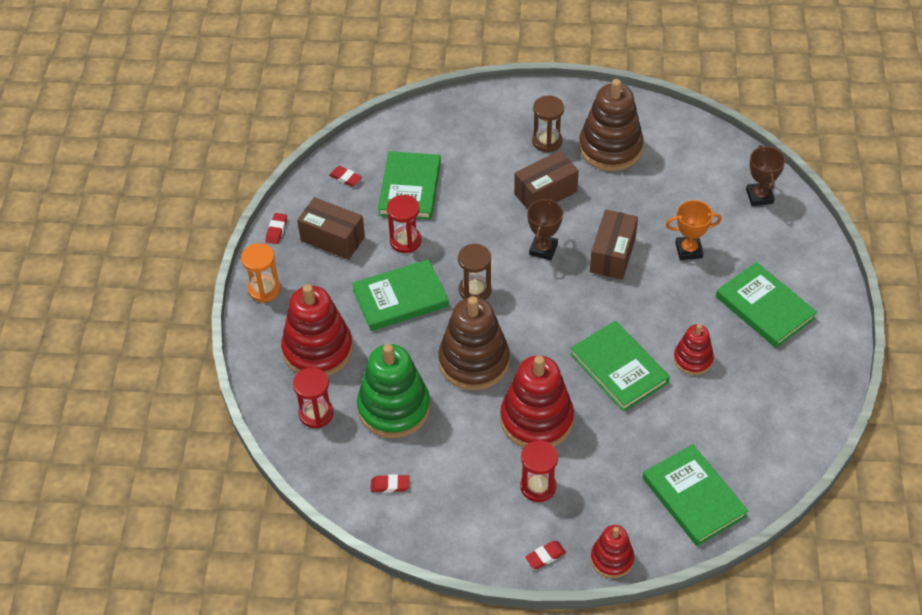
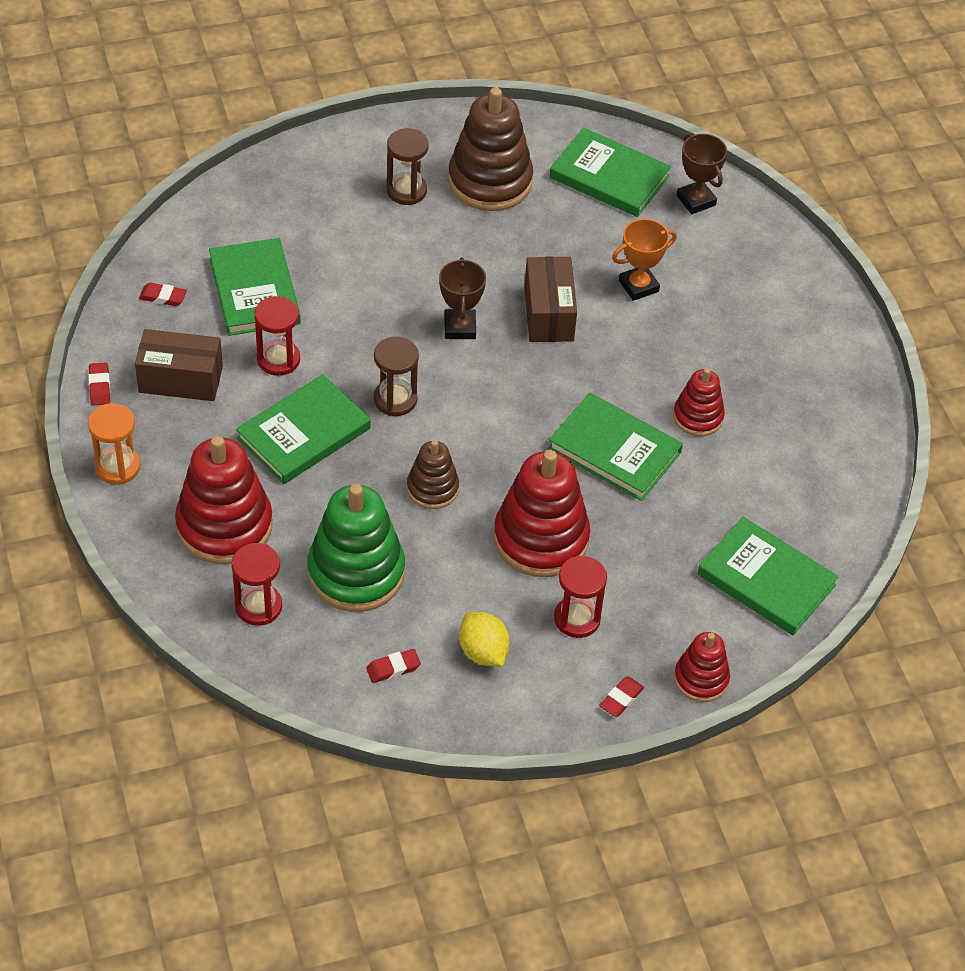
camera: 25 degrees left, 0 degrees up
brown stacking toy [438,296,510,390] -> brown stacking toy [407,440,459,509], size x0.55
brown box [514,151,579,209] -> none
green book [716,262,817,348] -> green book moved to [549,128,671,217]
none -> yellow lemon [459,612,510,666]

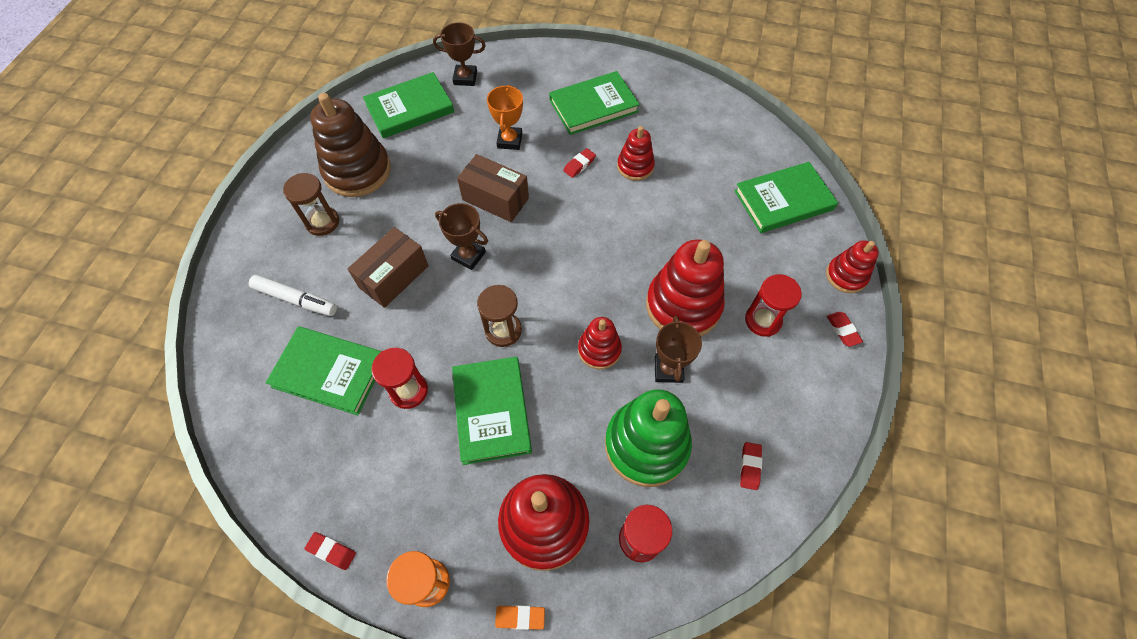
camera: 55 degrees left, 10 degrees up
brown box [135,329,223,401] -> brown box moved to [348,227,429,308]
red eraser [139,283,187,306] -> red eraser moved to [563,148,596,178]
brown stacking toy [407,440,459,509] -> red stacking toy [578,317,622,369]
yellow lemon [459,612,510,666] -> none
green book [548,393,683,501] -> green book moved to [549,71,640,135]
none -> white marker [249,275,337,316]
none -> orange eraser [495,606,545,630]
none -> brown trophy [654,316,702,383]

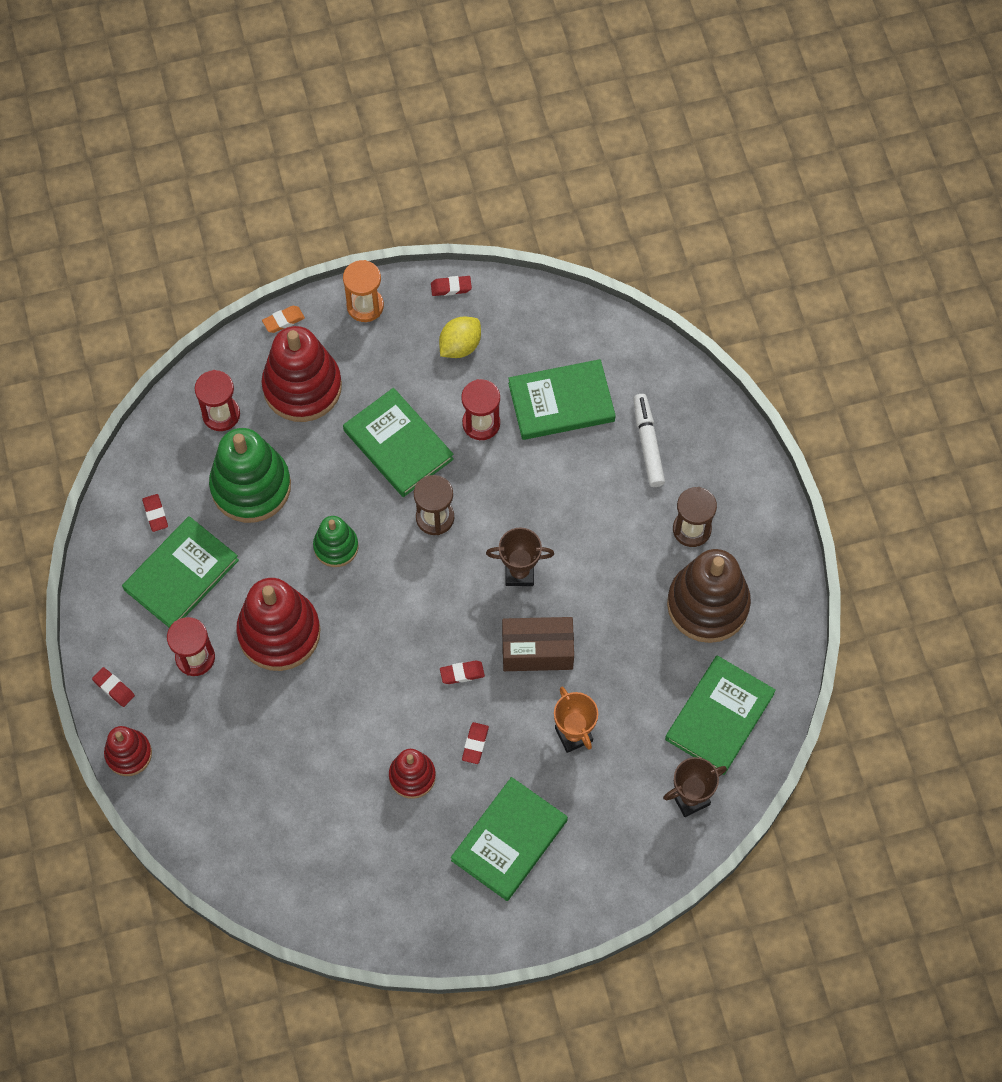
camera: 150 degrees right, 5 degrees up
white marker [249,275,337,316] -> white marker turned 90 degrees clockwise [633,394,665,487]
brown box [348,227,429,308] -> none
red stacking toy [578,317,622,369] -> green stacking toy [313,516,358,567]
brown trophy [654,316,702,383] -> none
green book [734,162,838,233] -> green book moved to [122,516,239,628]
none -> yellow lemon [439,317,481,358]
none -> red eraser [440,661,485,684]

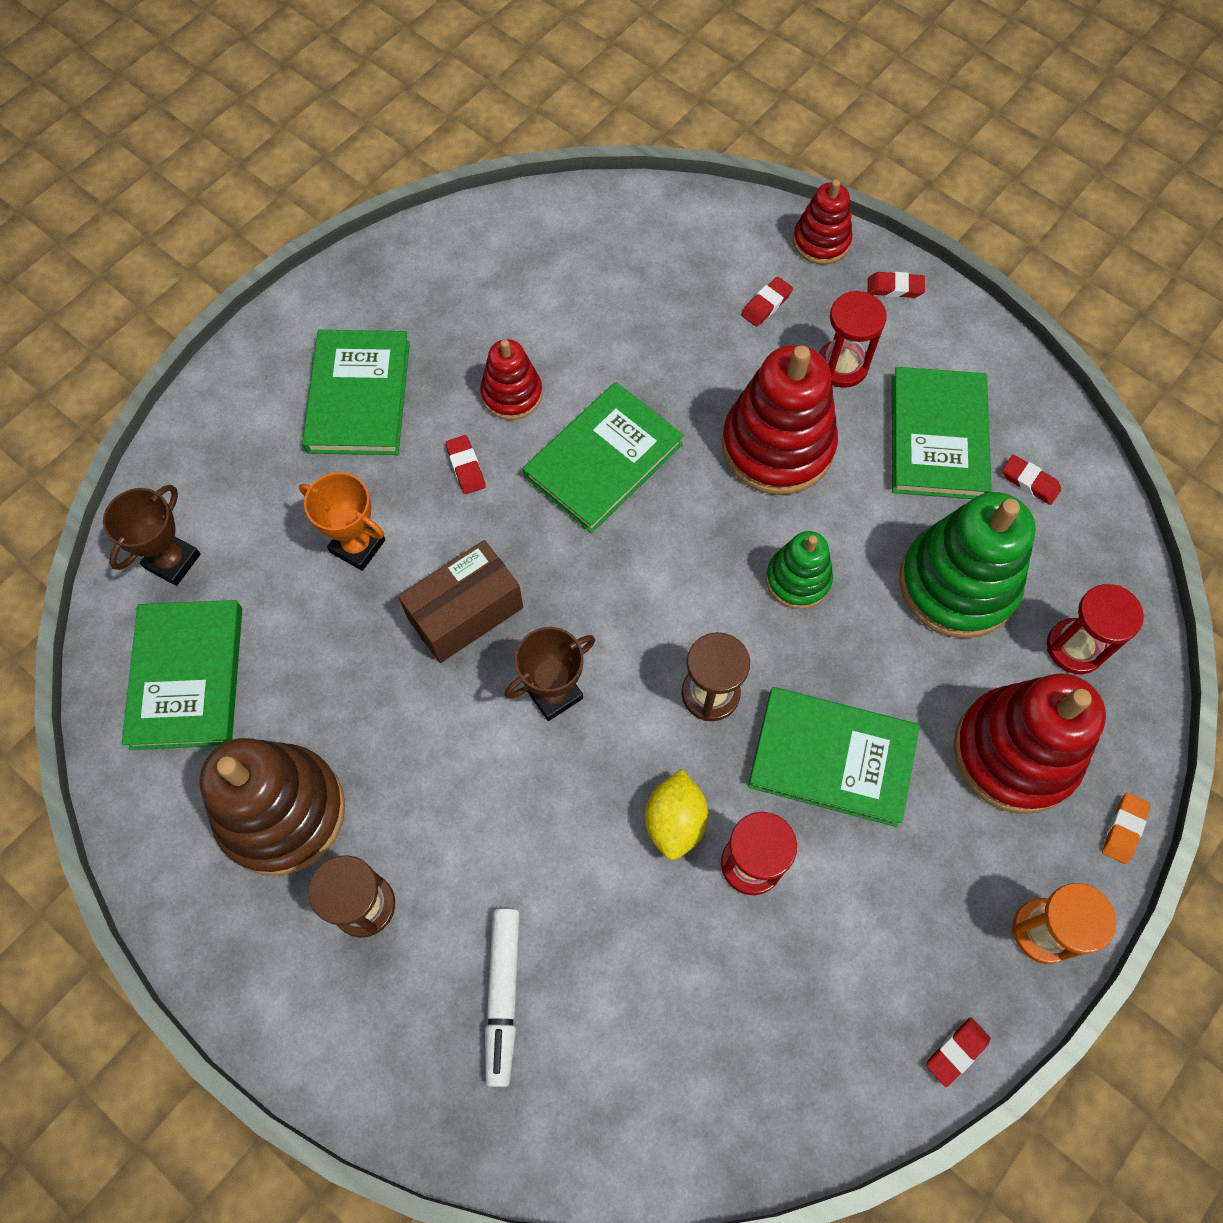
camera: 145 degrees right, 0 degrees up
yellow lemon [439,317,481,358] -> yellow lemon moved to [645,769,709,860]
red eraser [440,661,485,684] -> red eraser moved to [741,277,793,327]
green book [508,359,616,440] -> green book moved to [523,382,684,533]
white marker [633,394,665,487] -> white marker turned 45 degrees clockwise [485,908,520,1087]

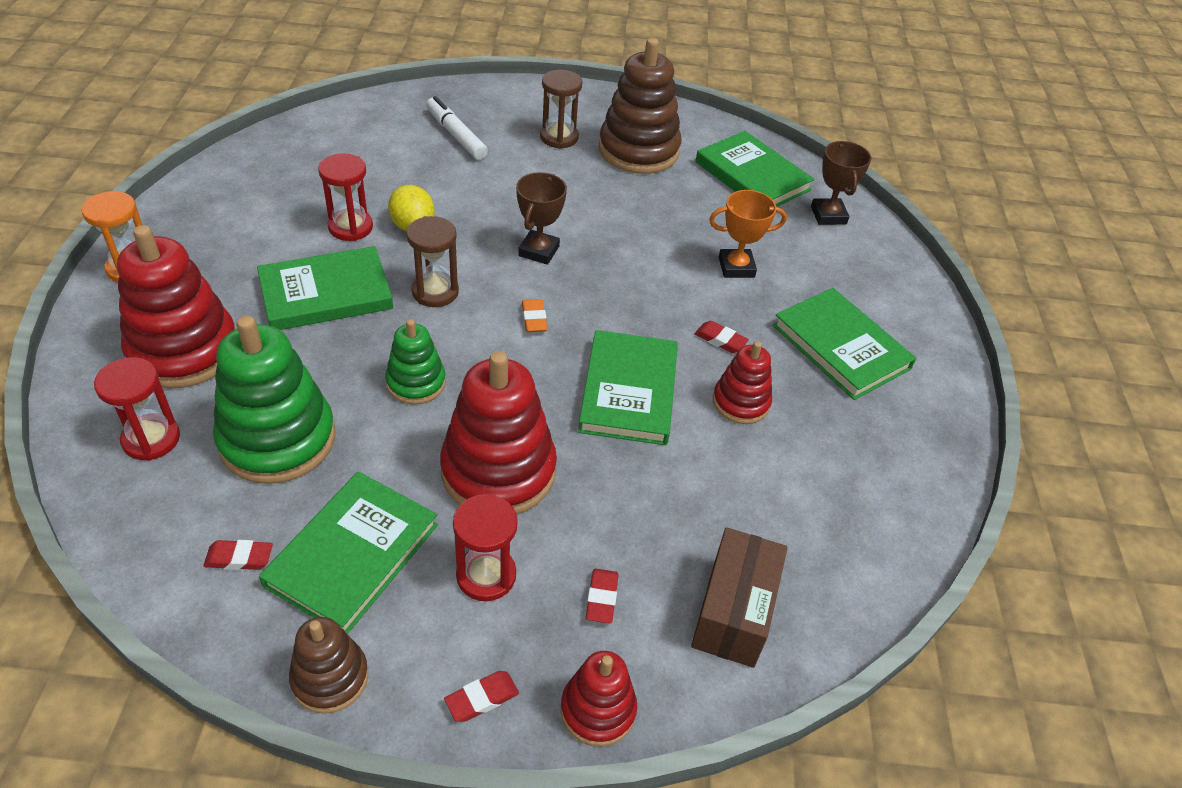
camera: 140 degrees right, 20 degrees down
brown box [398,540,523,663] -> brown box moved to [691,527,787,668]
green book [892,367,992,499] -> green book turned 60 degrees clockwise [259,472,438,634]
red eraser [926,1017,990,1087] -> none
orange eraser [1102,793,1150,864] -> orange eraser moved to [522,299,547,332]
none -> brown stacking toy [289,617,368,714]

